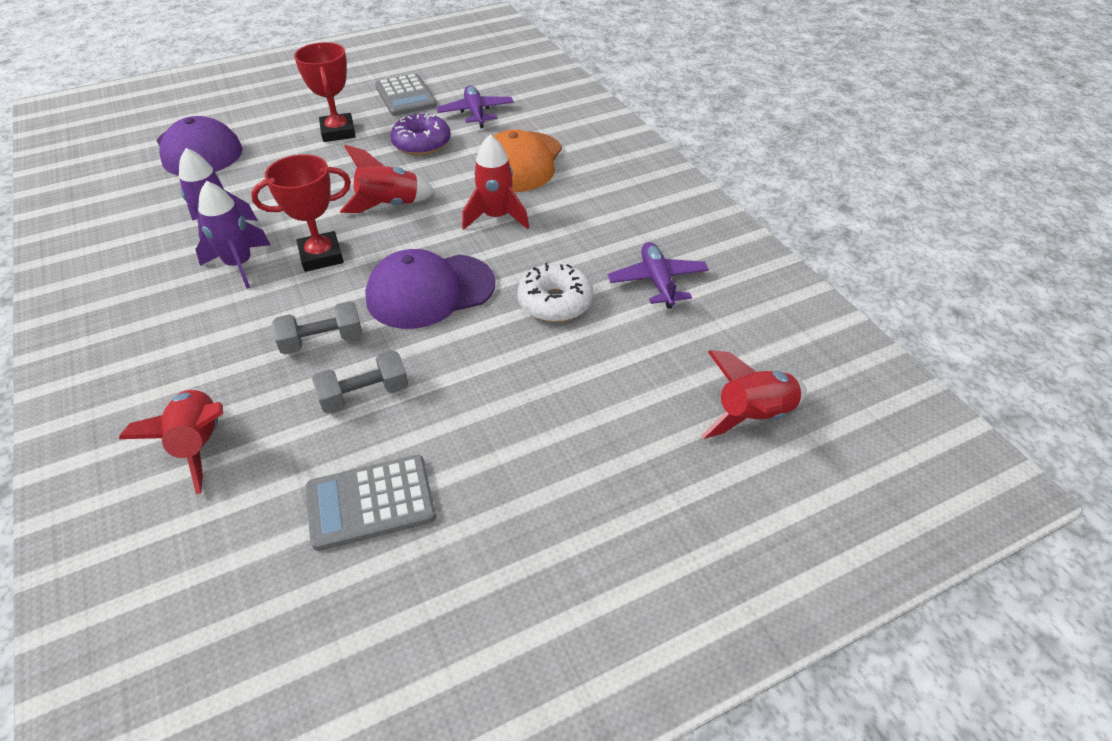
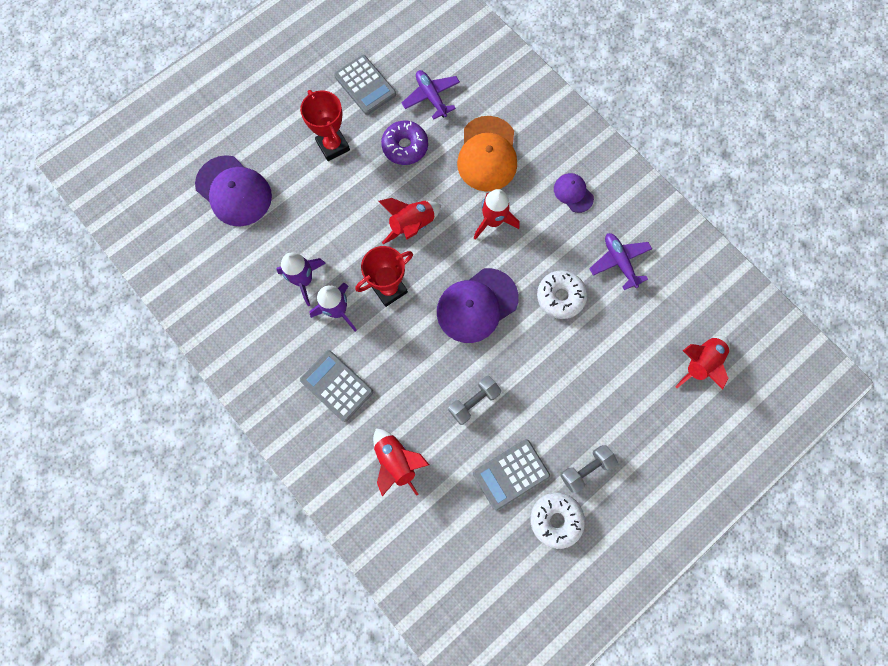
camera: 15 degrees left, 30 degrees up
grey dumbbell [272,301,362,355] -> grey dumbbell moved to [560,445,618,493]
none -> grey calculator [300,350,373,422]
none -> white donut [530,493,585,549]
none -> purple cap [554,173,594,213]

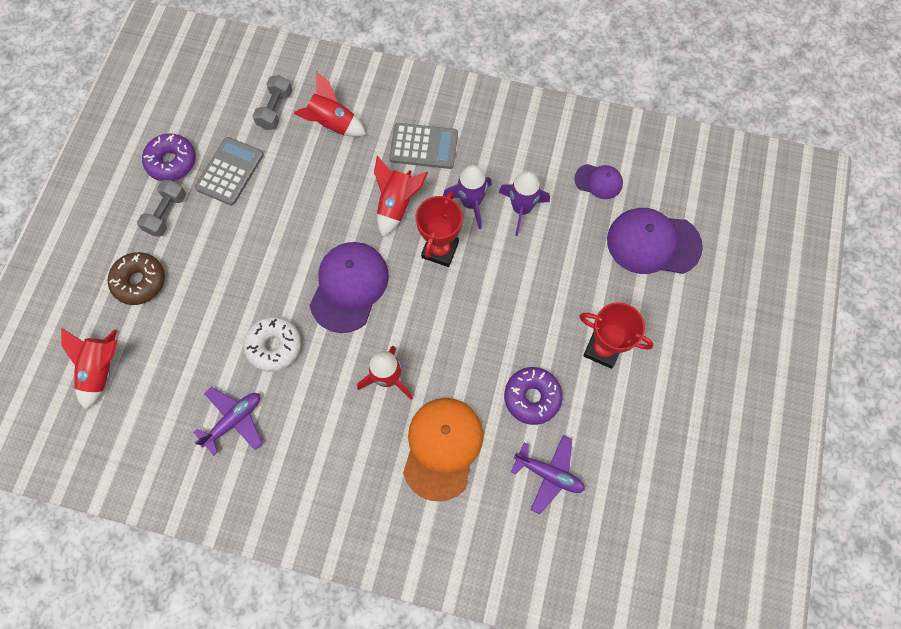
camera: 145 degrees right, 5 degrees down
grey calculator [334,55,396,115] -> none
red rocket [378,198,441,244] -> red rocket moved to [374,156,428,237]
grey dumbbell [448,376,501,425] -> grey dumbbell moved to [253,75,292,130]
orange cap [457,116,517,191] -> orange cap turned 45 degrees clockwise [403,398,483,502]
white donut [530,493,585,549] -> purple donut [142,133,196,181]
purple cap [554,173,594,213] -> purple cap moved to [574,164,623,199]
purple plane [589,233,652,290] -> purple plane turned 75 degrees counterclockwise [193,387,263,455]
none -> brown donut [108,252,165,305]

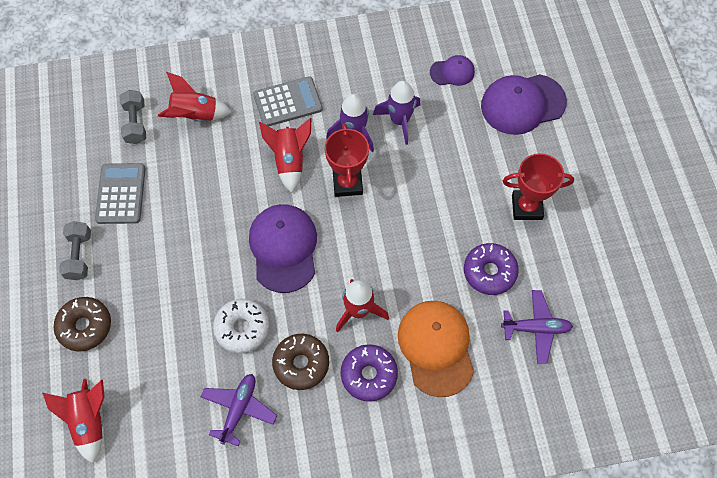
camera: 25 degrees left, 5 degrees down
purple donut [142,133,196,181] -> purple donut moved to [341,344,398,402]
none -> brown donut [272,334,329,390]

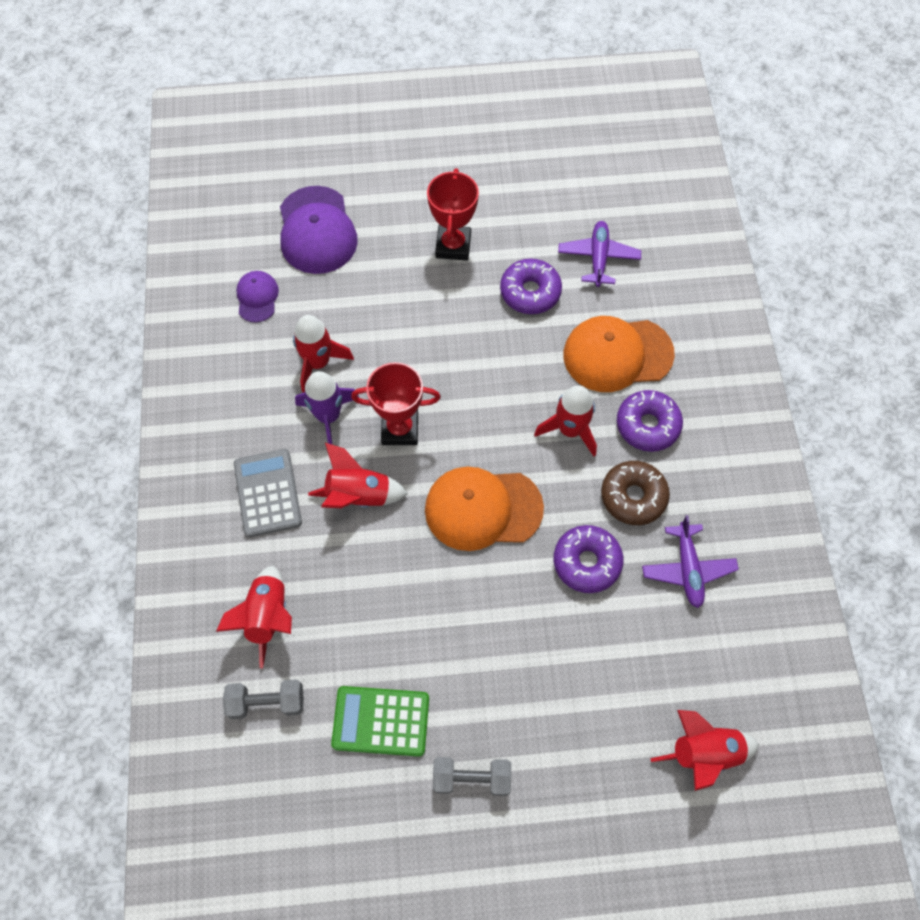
camera: 85 degrees left, 0 degrees up
brown donut [53,297,111,352] -> none
grey calculator [95,163,146,224] -> green calculator [331,686,429,757]
purple plane [201,374,277,446] -> purple plane turned 120 degrees counterclockwise [642,515,739,608]
white donut [213,299,269,353] -> purple donut [554,525,624,593]
purple cap [249,204,317,293] -> orange cap [425,467,544,551]
purple rocket [373,81,420,145] -> red rocket [293,315,354,392]

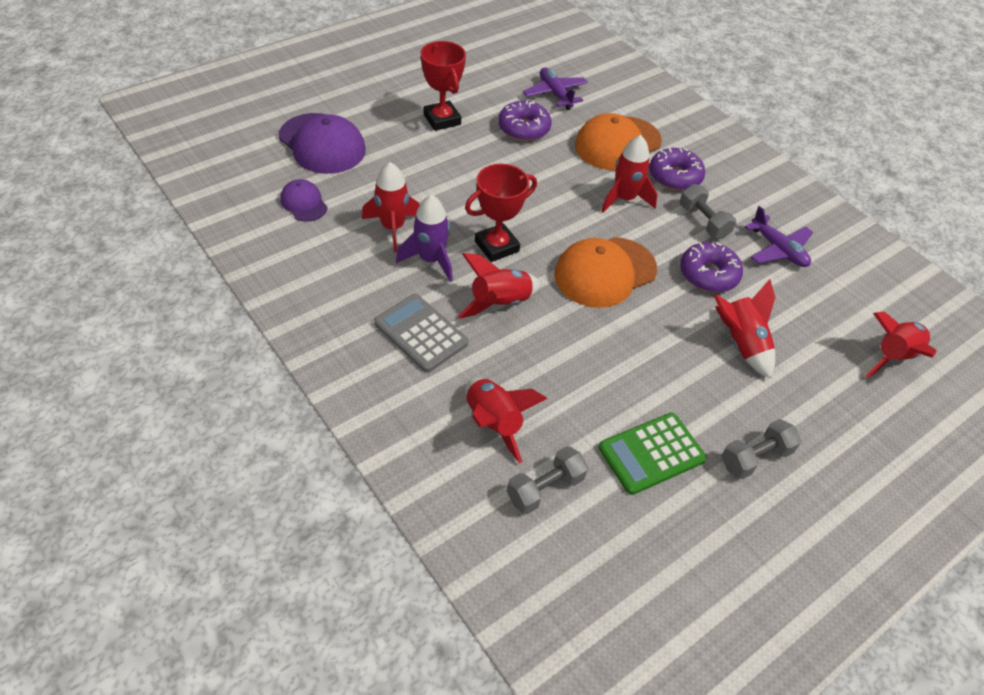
camera: 35 degrees left, 15 degrees down
brown donut [601,461,670,525] -> grey dumbbell [680,184,736,239]
none -> red rocket [714,279,775,378]

